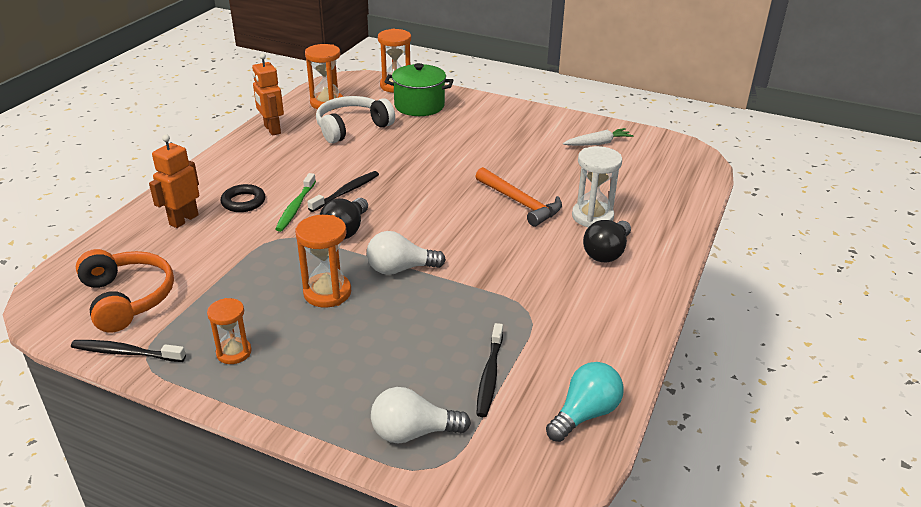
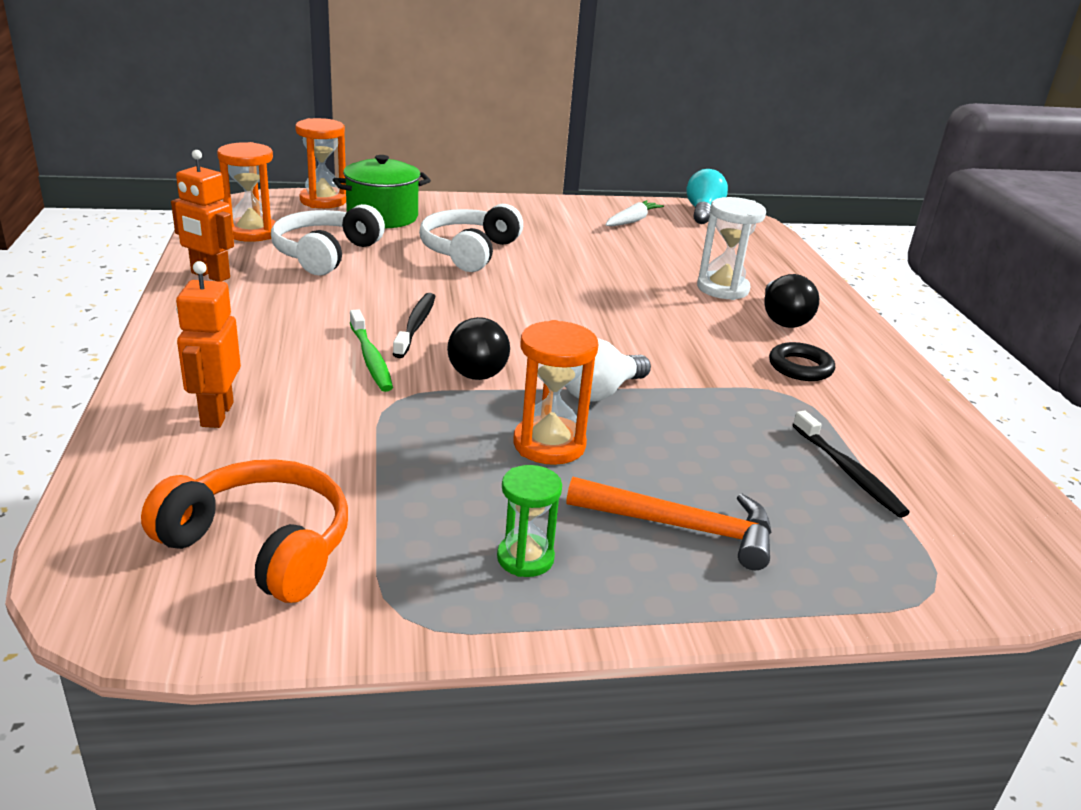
camera: 35 degrees left, 5 degrees down
black toothbrush [71,340,186,362] -> none
orange hourglass [207,298,252,364] -> green hourglass [497,465,562,577]
black ring [221,184,265,212] -> black ring moved to [769,342,835,381]
white light bulb [371,387,471,444] -> none
orange hammer [475,167,562,227] -> orange hammer moved to [567,477,772,570]
turquoise light bulb [546,362,624,442] -> turquoise light bulb moved to [687,169,728,224]
none -> white headphones [419,204,523,272]

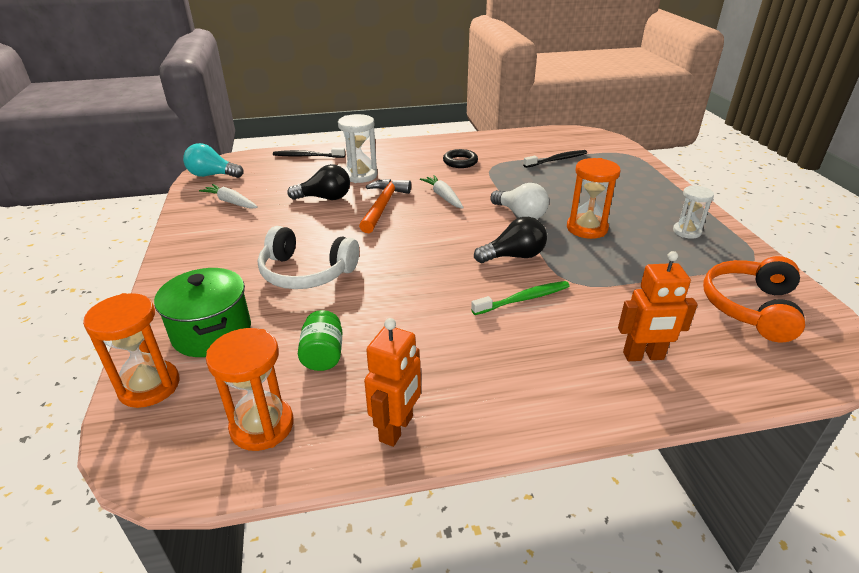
camera: 90 degrees left, 5 degrees up
white headphones [271,204,385,276] -> green jar [298,310,343,371]
black toothbrush [393,293,435,358] -> black toothbrush moved to [273,148,345,158]
green hourglass [497,465,562,577] -> white hourglass [673,186,714,239]
orange hammer [567,477,772,570] -> orange hammer moved to [359,179,411,233]
black light bulb [764,274,819,328] -> black light bulb moved to [287,164,350,200]
none -> white carrot [420,175,464,209]

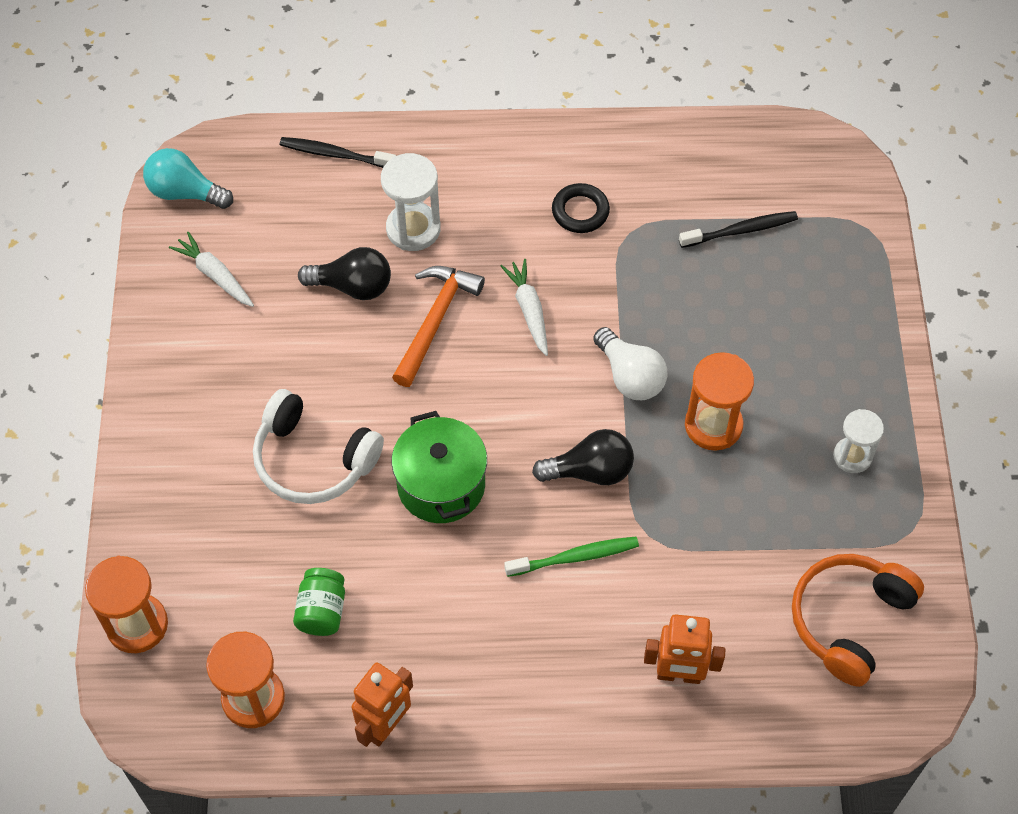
camera: 10 degrees right, 25 degrees up
green pot [154,268,251,357] -> green pot moved to [391,411,487,523]

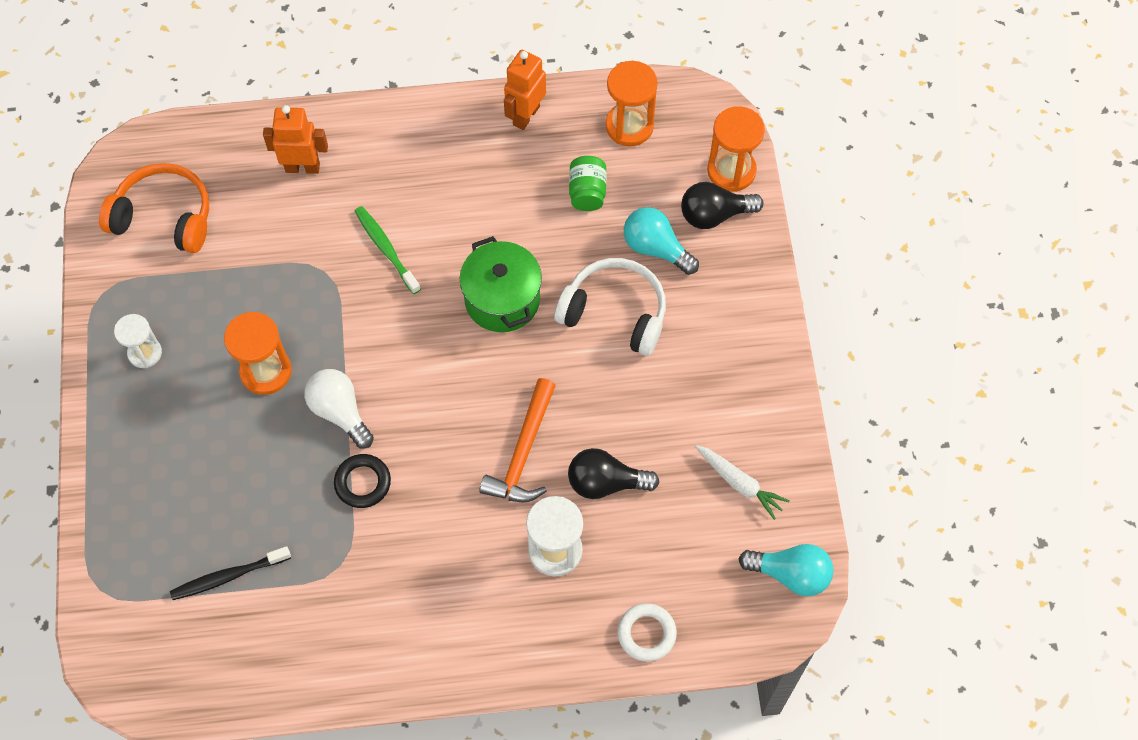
camera: 175 degrees right, 5 degrees up
black toothbrush [280,137,396,168] -> white ring [617,603,677,661]
white carrot [501,259,548,356] -> none
green toothbrush [504,537,639,577] -> green toothbrush turned 75 degrees clockwise [355,206,421,294]
black light bulb [532,429,634,485] -> black light bulb moved to [681,182,763,229]
black ring [552,183,610,233] -> black ring moved to [334,454,391,508]
orange headphones [792,554,924,687] -> orange headphones turned 105 degrees counterclockwise [99,163,209,253]
none -> turquoise light bulb [624,207,699,275]

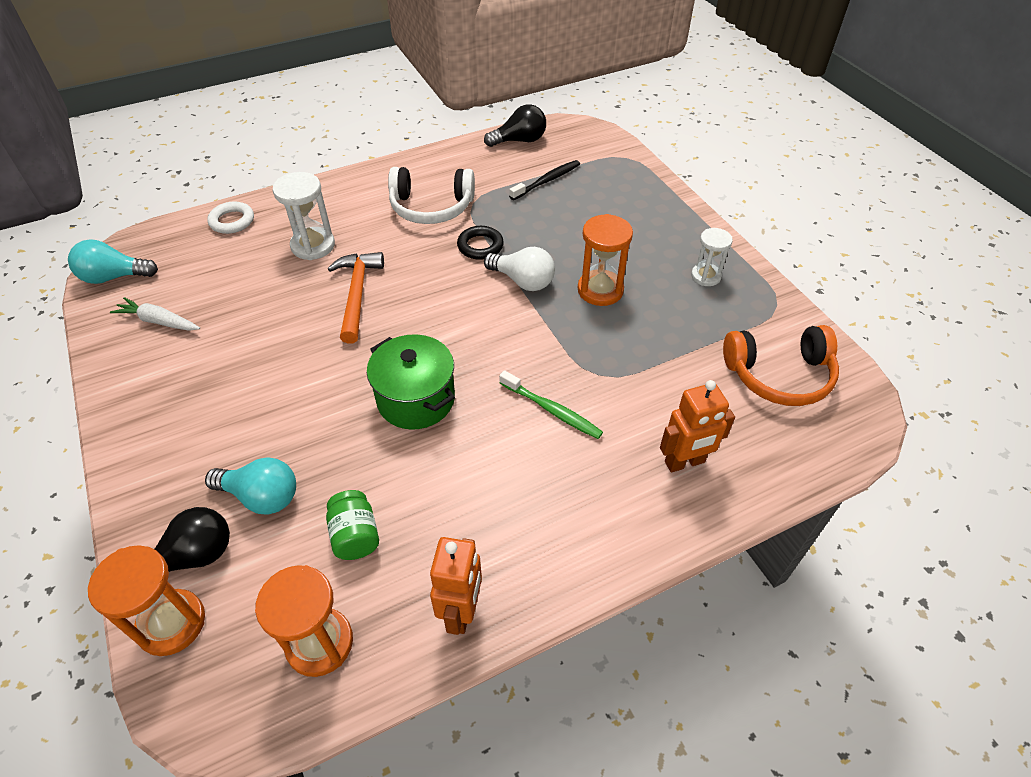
camera: 160 degrees right, 15 degrees down
white headphones [554,258,666,356] -> white headphones moved to [388,167,475,224]
black light bulb [568,448,659,499] -> black light bulb moved to [484,104,546,147]

